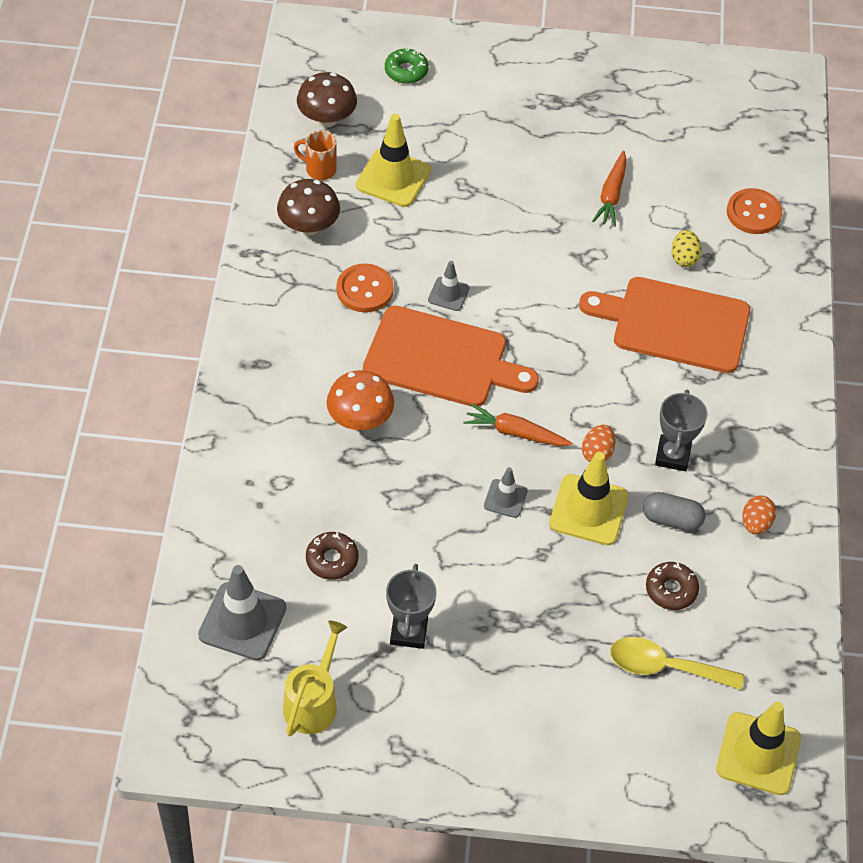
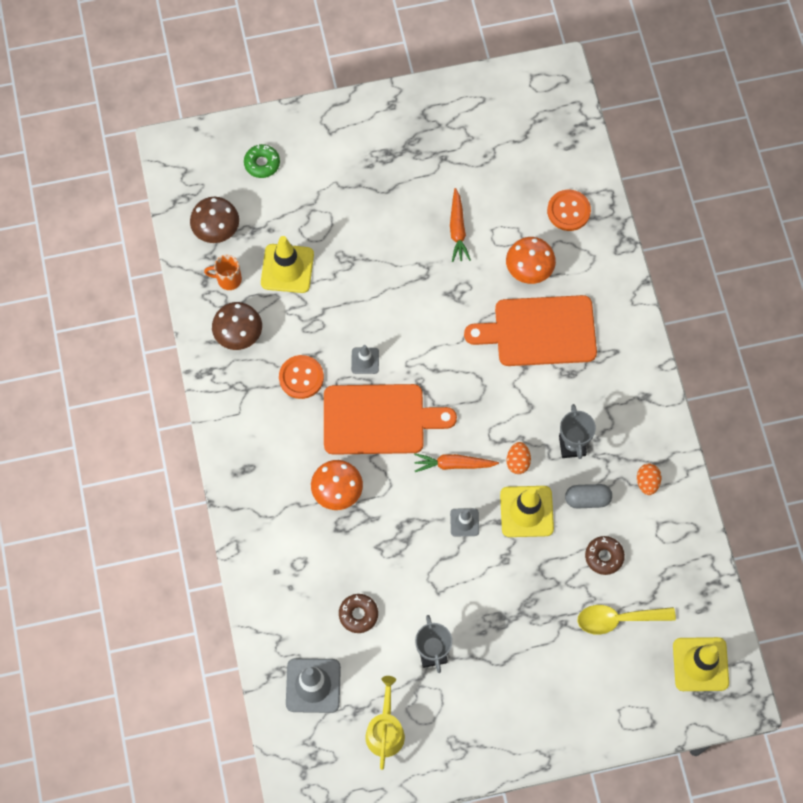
camera: 15 degrees left, 15 degrees up
yellow egg [671,230,702,267] -> orange mushroom [506,237,556,284]

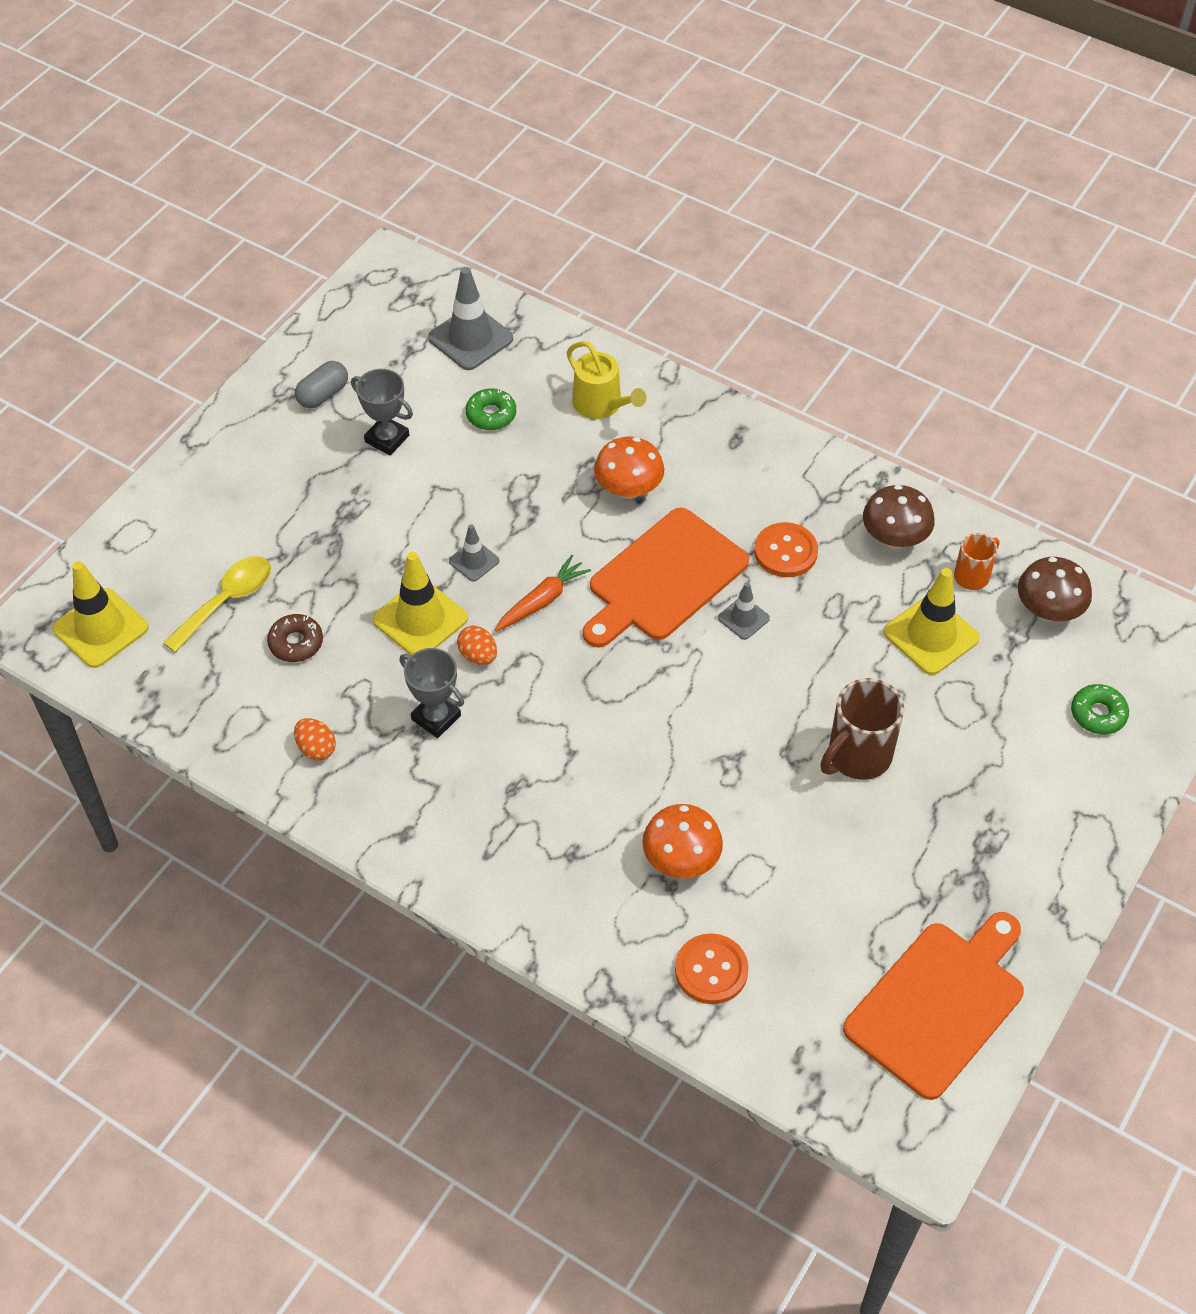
camera: 135 degrees right, 15 degrees down
brown donut [339,594,378,633] -> green donut [466,388,516,430]
yellow watering can [365,676,405,770] -> yellow watering can moved to [567,341,647,419]
orange carrot [450,188,471,262] -> none
orange cutting board [464,295,597,366] -> orange cutting board moved to [843,912,1024,1100]
grey capsule [565,484,612,509] -> grey capsule moved to [295,361,348,409]
none -> brown mug [820,678,904,780]

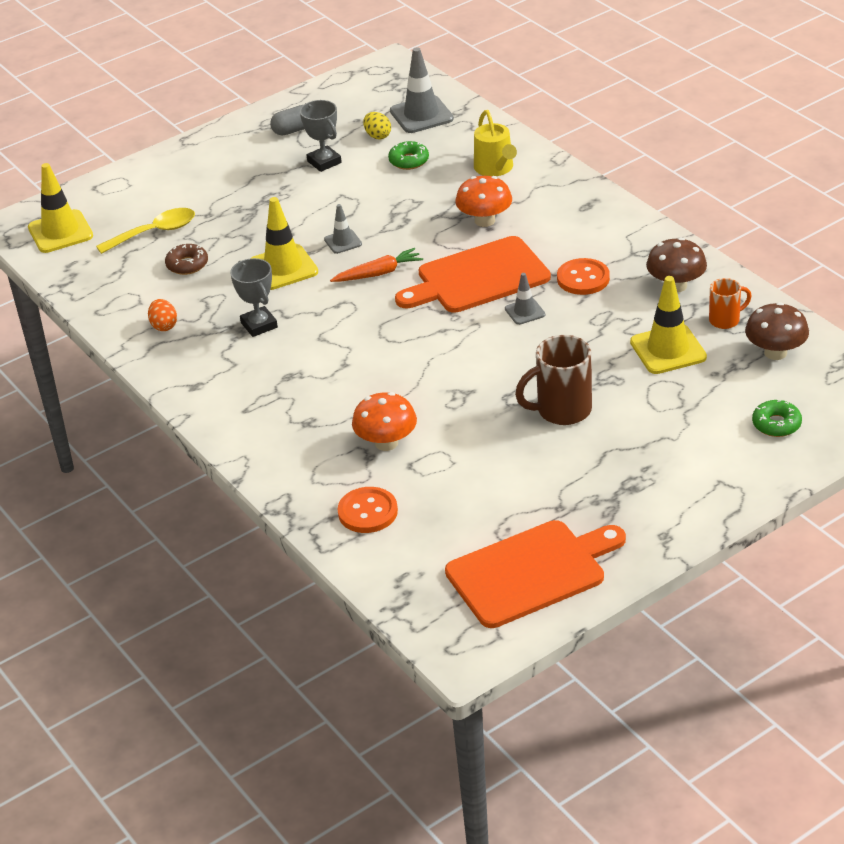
camera: 25 degrees right, 15 degrees down
orange egg [457,626,497,665] -> none
none -> yellow egg [363,112,391,139]

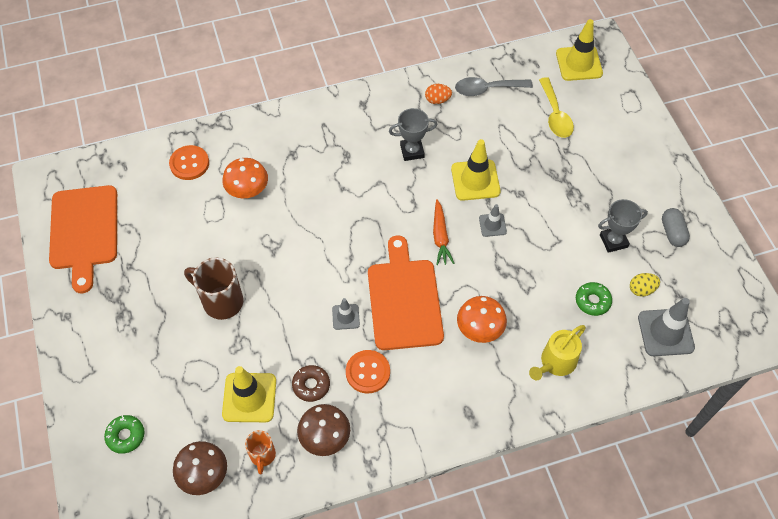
camera: 105 degrees right, 20 degrees up
brown donut [165,244,208,275] -> brown donut moved to [292,365,330,402]
yellow watering can [474,110,517,176] -> yellow watering can turned 45 degrees counterclockwise [529,325,586,380]
brown mug [515,335,592,425] -> brown mug turned 60 degrees counterclockwise [184,257,243,320]
none -> grey spoon [455,77,533,96]

